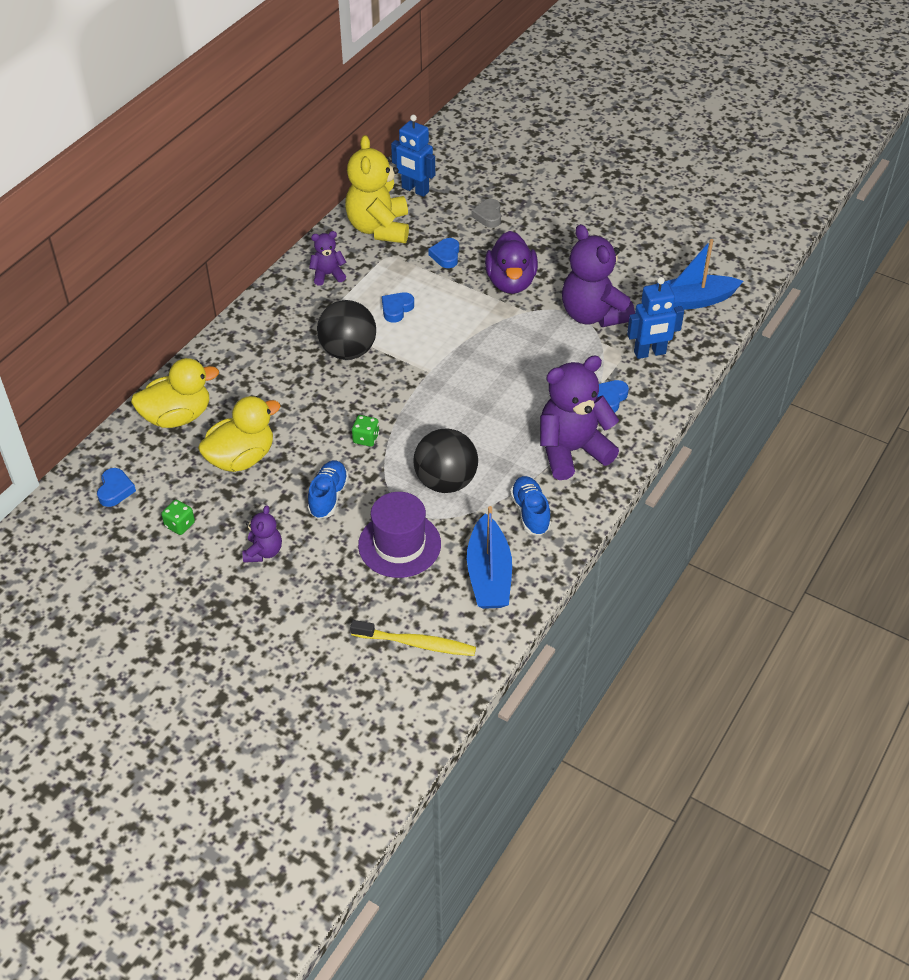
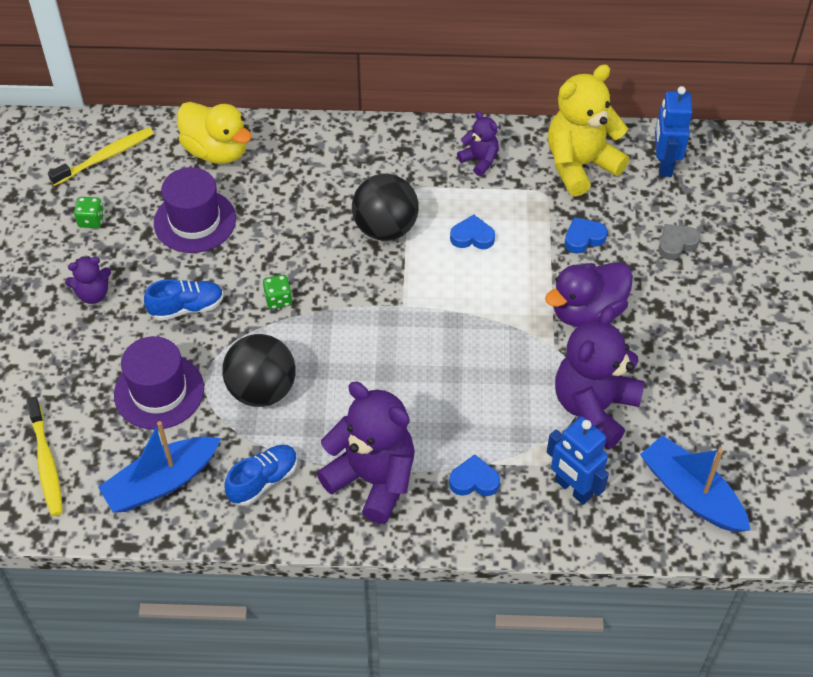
camera: 60 degrees right, 5 degrees up
blue heart [97,468,136,507] -> yellow toothbrush [48,127,154,186]
yellow duck [198,396,281,472] -> purple hat [154,167,236,253]

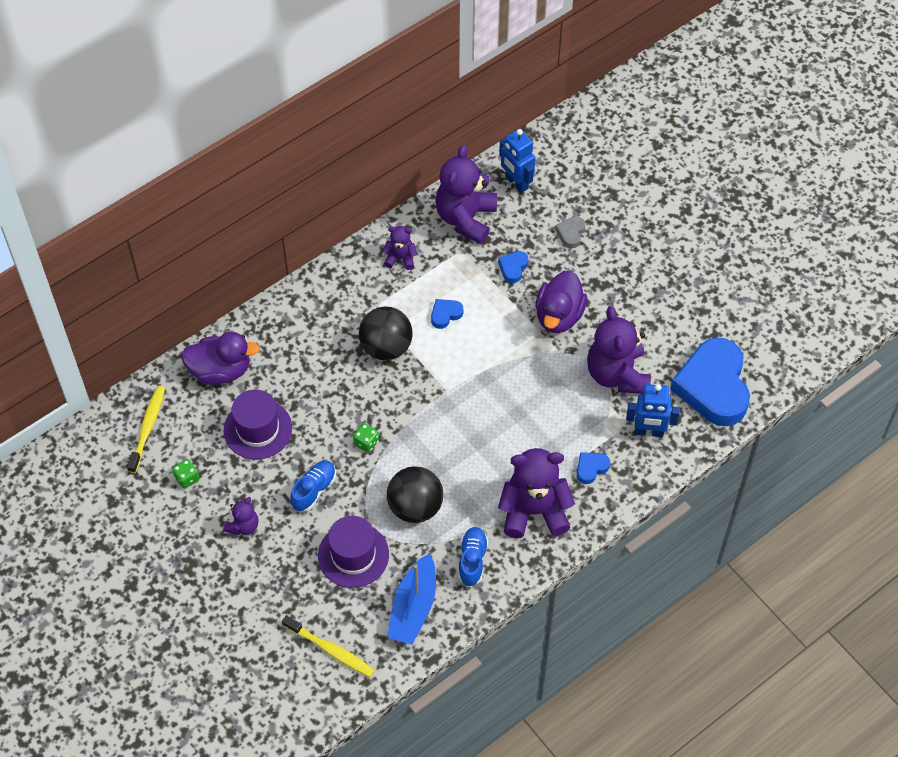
camera: 40 degrees left, 5 degrees up
yellow duck [177,102,252,164] -> purple duck [181,332,260,385]
yellow teddy bear [548,64,629,197] -> purple teddy bear [435,145,497,244]
blue boat [640,435,750,532] -> blue heart [670,338,750,426]

